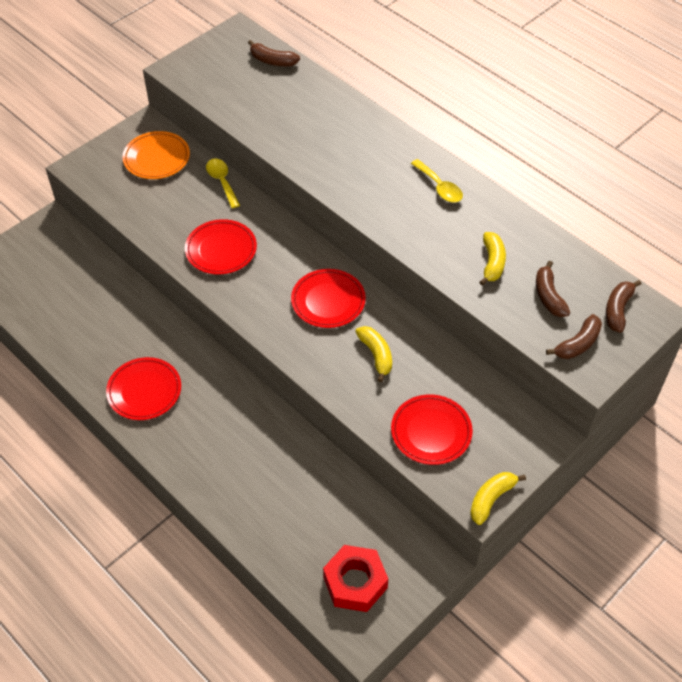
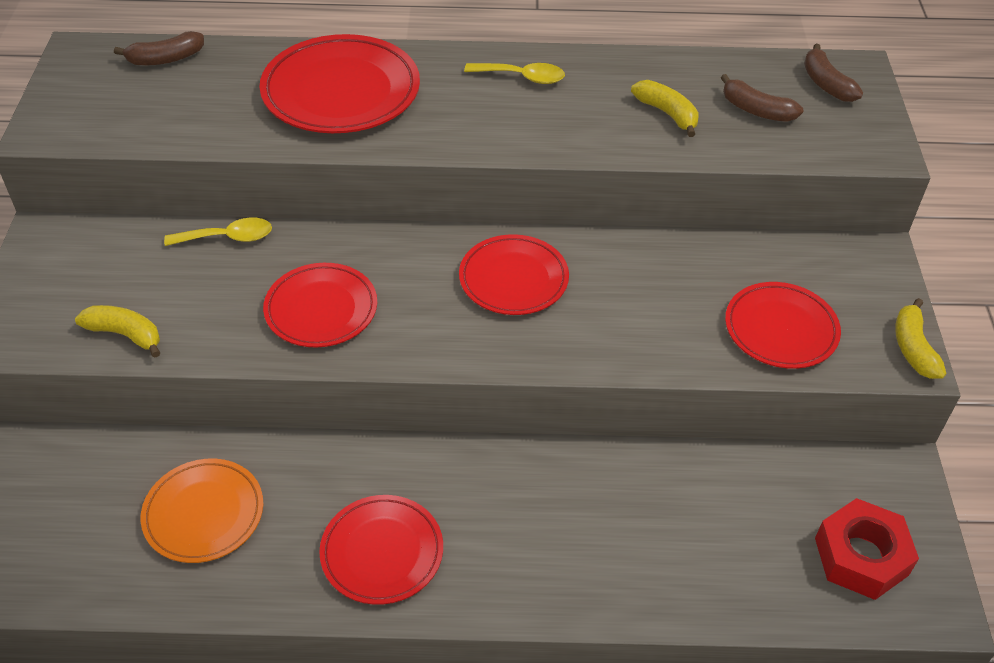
camera: 45 degrees left, 5 degrees down
orange plate [122,131,190,179] -> orange plate moved to [140,459,263,563]
yellow spoon [206,158,240,208] -> yellow spoon turned 150 degrees clockwise [164,218,272,246]
yellow banana [355,326,392,382] -> yellow banana moved to [75,305,160,357]
brown banana [546,314,602,359] -> none
none -> red plate [259,34,420,133]

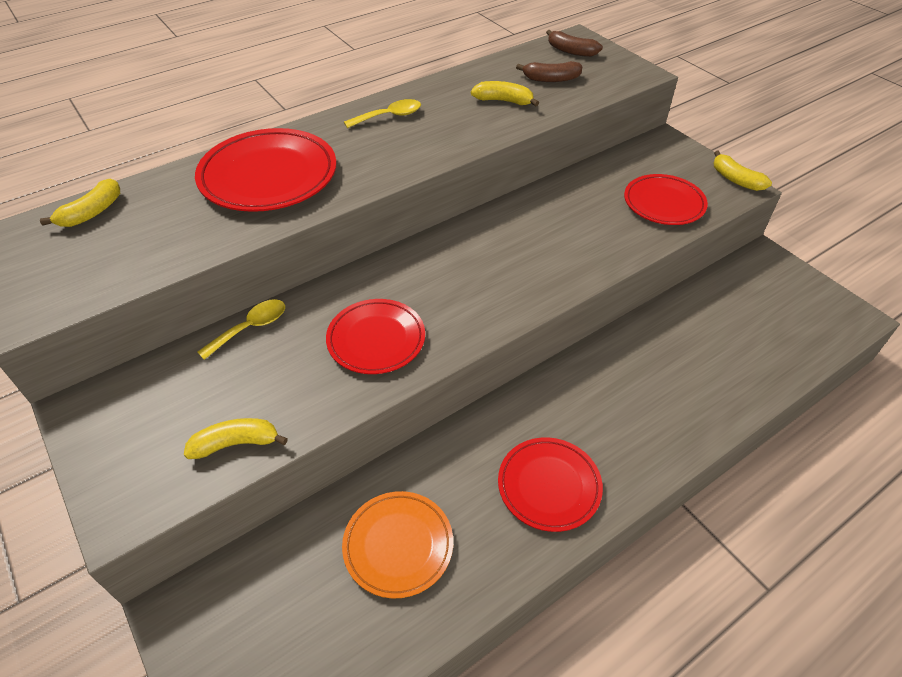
camera: 35 degrees left, 0 degrees up
brown banana [114,31,204,66] -> yellow banana [40,179,120,227]
red plate [459,234,569,315] -> none
red nut [815,498,919,600] -> none

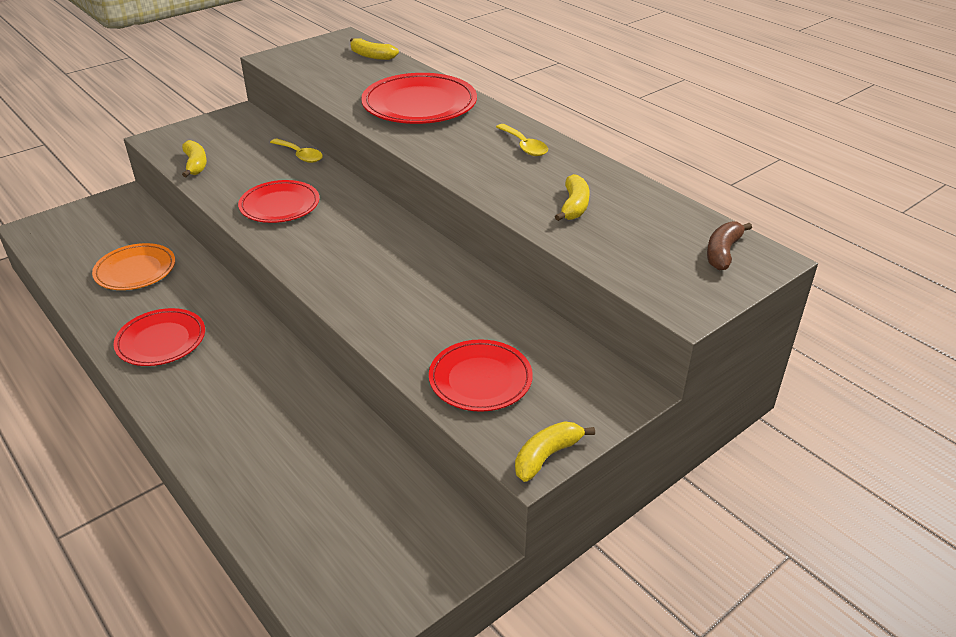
camera: 85 degrees right, 10 degrees down
brown banana [516,61,583,82] -> none

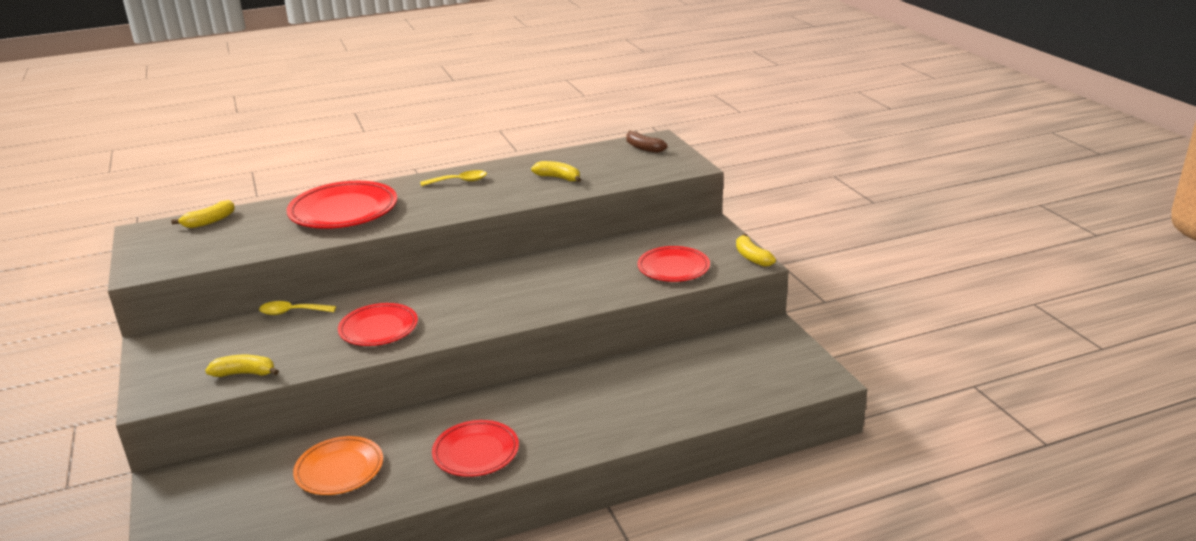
camera: 70 degrees left, 10 degrees down
yellow spoon [270,138,323,163] -> yellow spoon turned 150 degrees counterclockwise [259,301,336,315]

